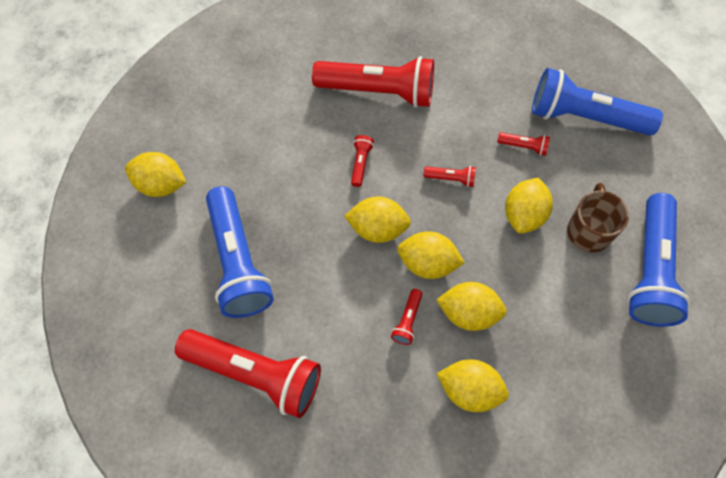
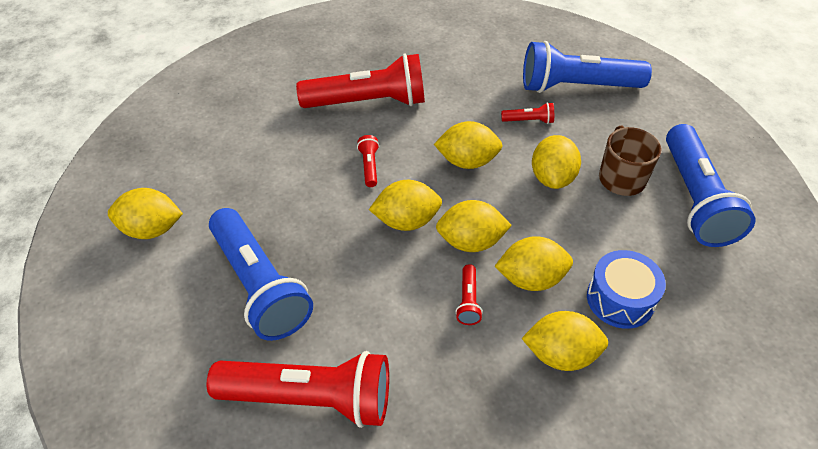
camera: 15 degrees left, 15 degrees down
red flashlight [424,166,476,187] -> yellow lemon [434,121,503,169]
none -> blue drum [587,250,666,329]

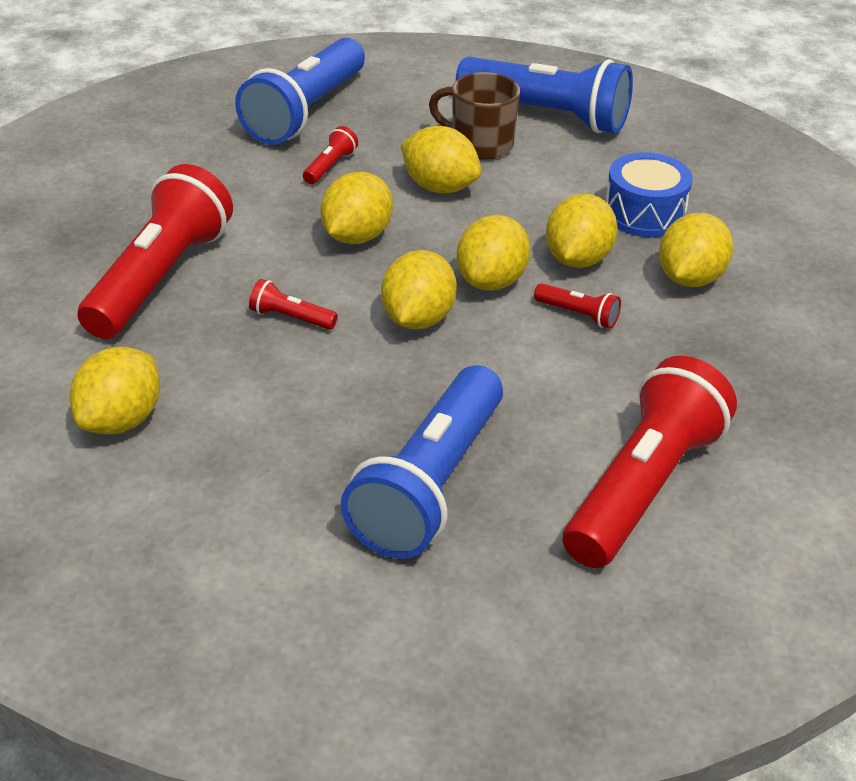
camera: 65 degrees left, 10 degrees down
yellow lemon [108,188,183,239] -> yellow lemon moved to [70,347,160,434]
blue flashlight [209,208,313,341] -> blue flashlight turned 120 degrees clockwise [341,365,503,559]

